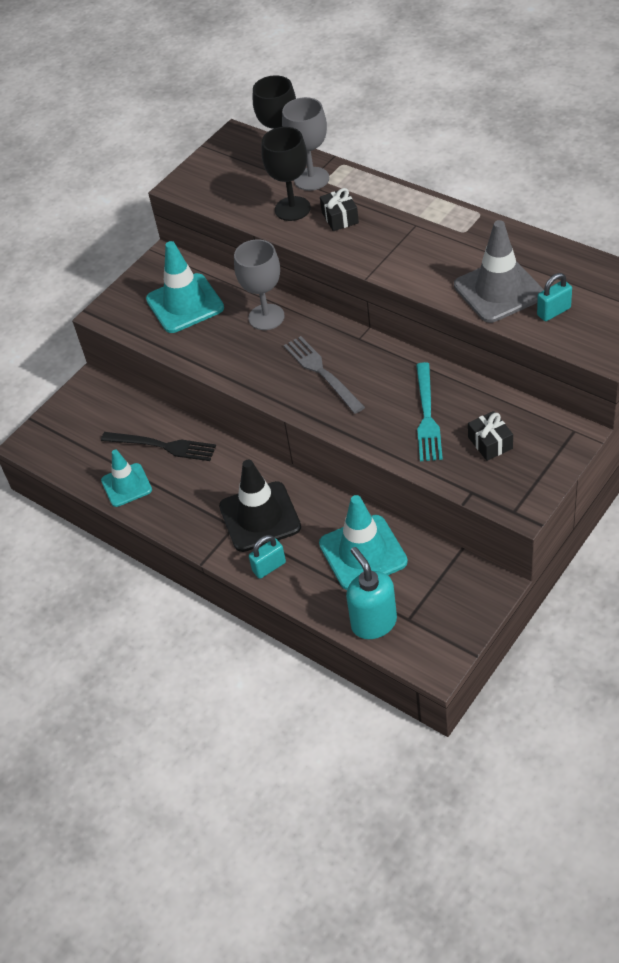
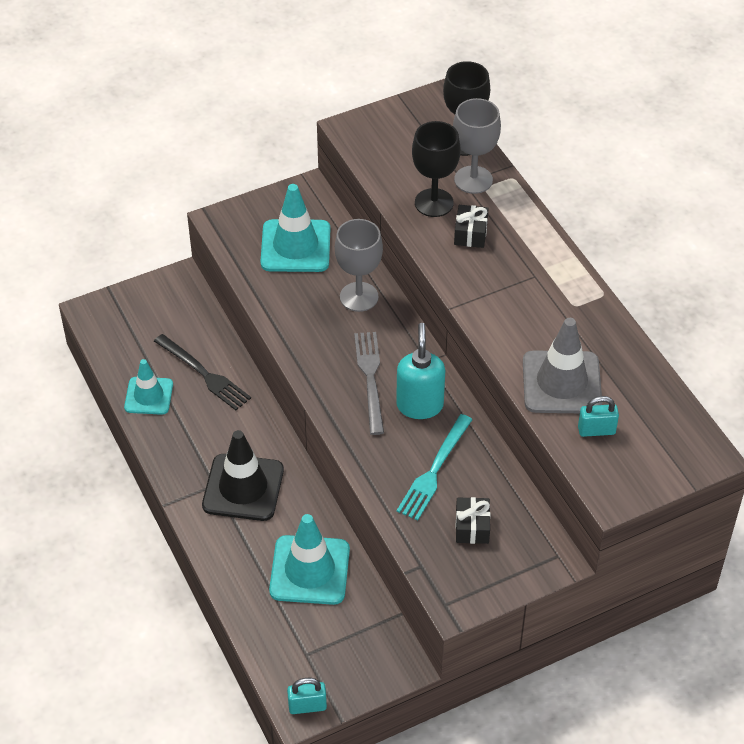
camera: 20 degrees right, 0 degrees up
turquoise padlock [249,535,286,579] -> turquoise padlock moved to [287,678,327,714]
turquoise soap dispenser [346,547,397,639] -> turquoise soap dispenser moved to [396,323,445,419]

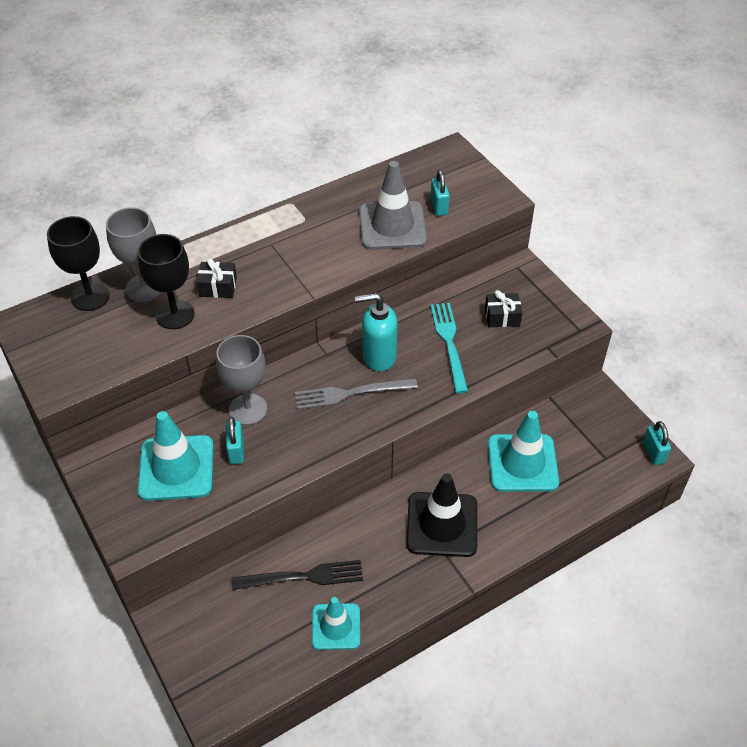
camera: 95 degrees left, 0 degrees up
black fork [154,334,251,410] -> black fork turned 45 degrees clockwise [232,560,363,590]
turquoise fork [397,414,473,521] -> turquoise fork turned 120 degrees counterclockwise [430,303,468,393]
none -> turquoise padlock [226,417,244,464]

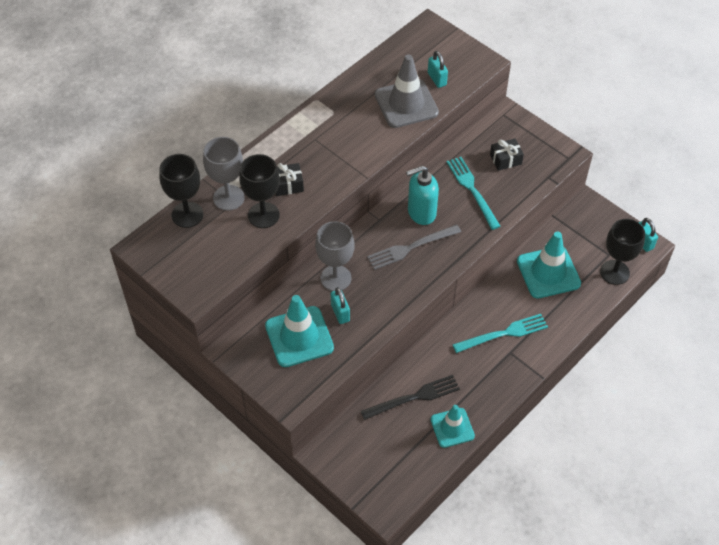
camera: 15 degrees left, 5 degrees up
black traffic cone [406,474,477,557] -> turquoise fork [452,314,548,353]
none -> black goblet [600,219,645,285]

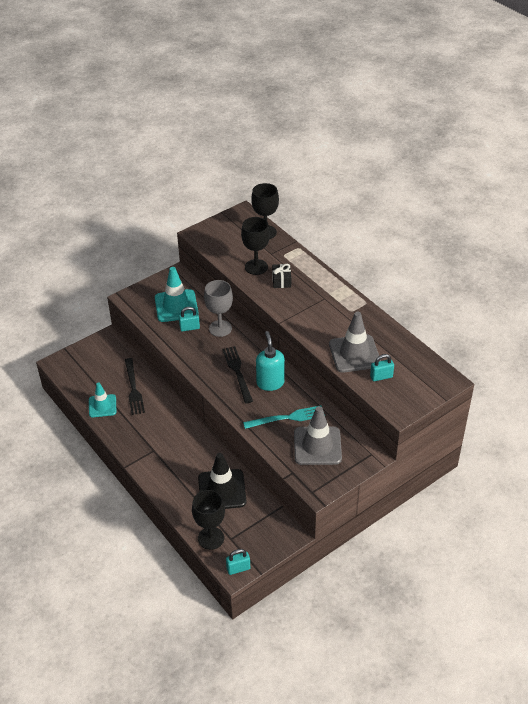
camera: 100 degrees right, 10 degrees down
grey goblet [203,137,245,211] -> none
grey fork [367,225,461,270] -> black fork [222,346,253,404]
turquoise fork [452,314,548,353] -> none
black gift [490,139,524,171] -> grey traffic cone [294,406,342,465]
turquoise traffic cone [517,232,581,298] -> black traffic cone [198,453,247,509]

